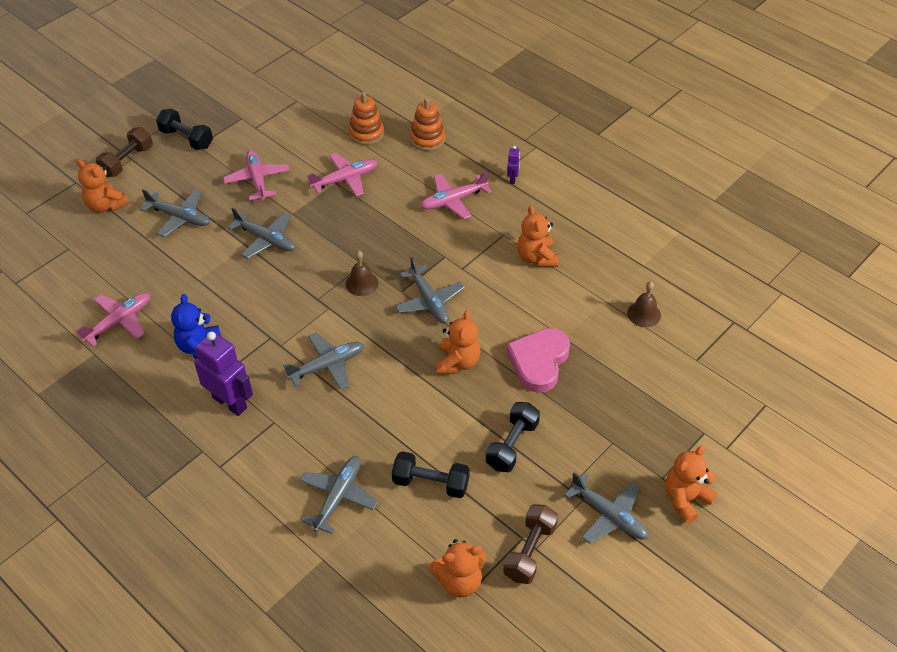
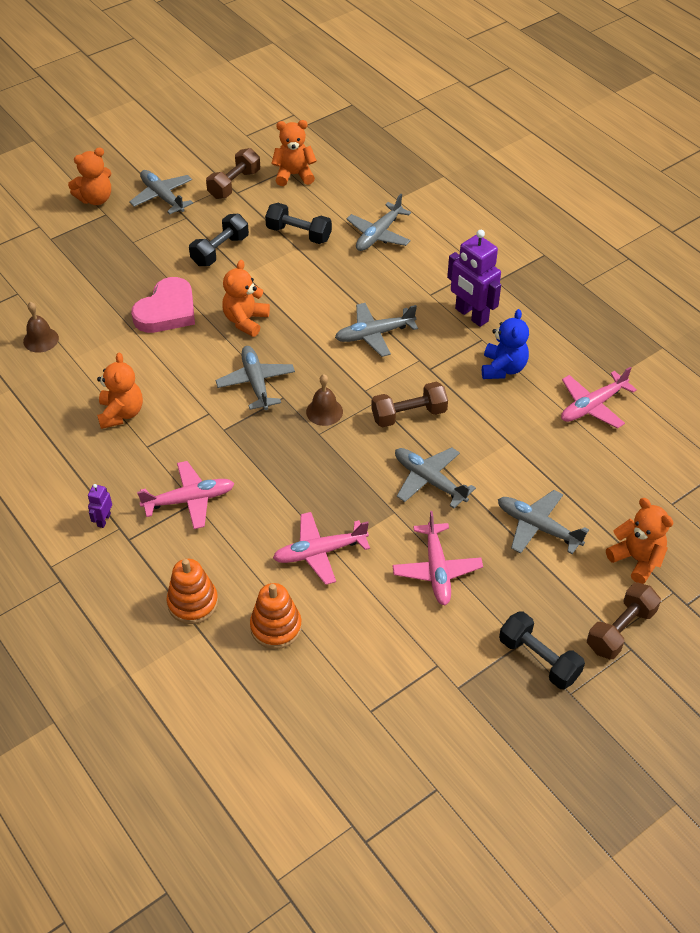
camera: 170 degrees left, 0 degrees up
none -> brown dumbbell [371,382,448,427]

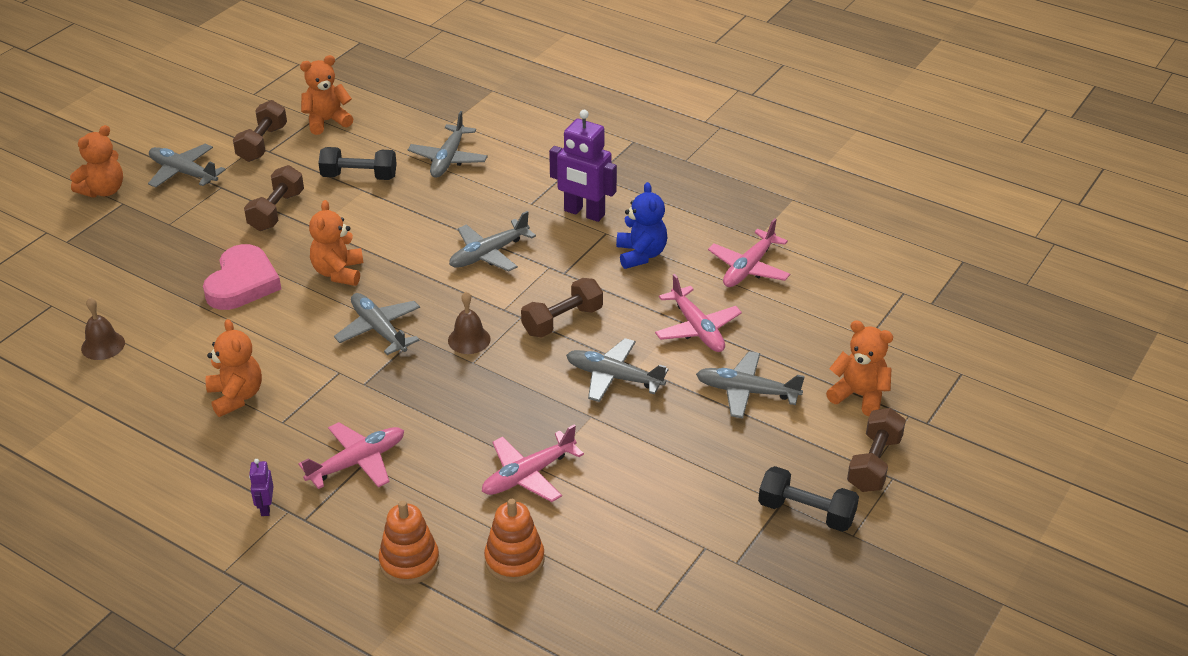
camera: 20 degrees left, 10 degrees down
black dumbbell [189,214,249,266] -> brown dumbbell [244,165,304,231]
pink plane [392,511,483,605] -> pink plane moved to [655,274,742,352]

